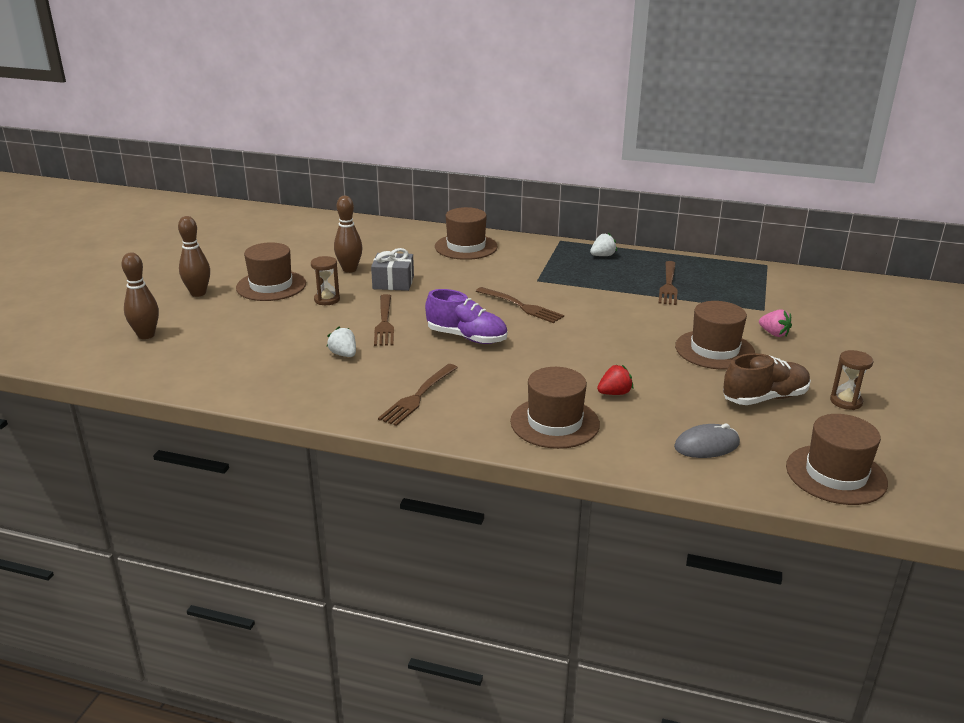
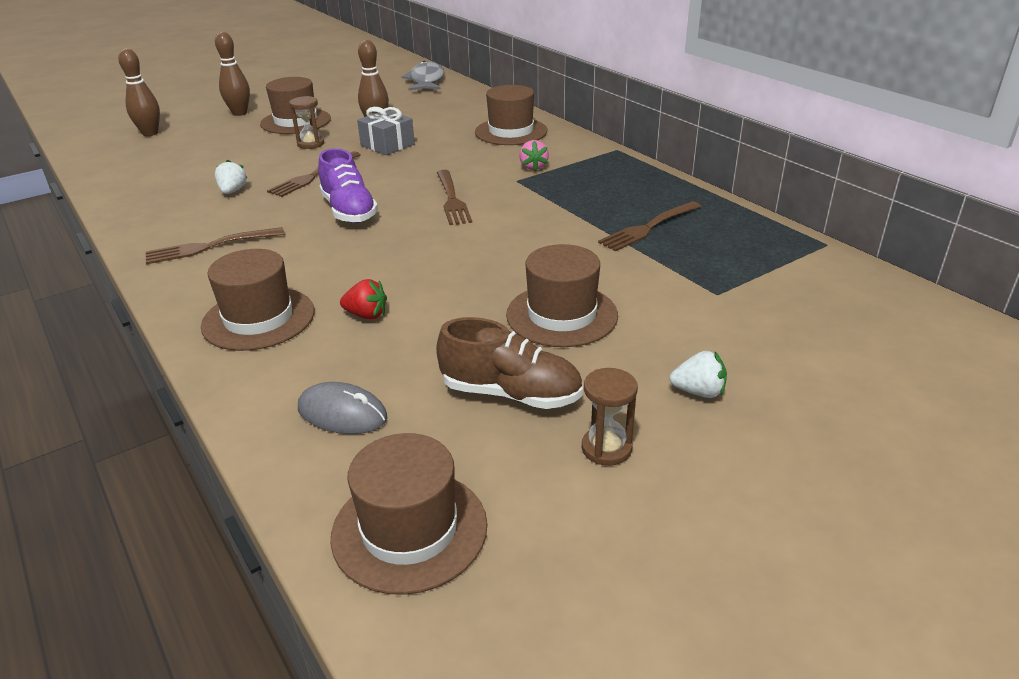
camera: 40 degrees right, 5 degrees up
white strawberry [590,233,617,256] -> white strawberry moved to [670,351,727,398]
pink strawberry [759,309,792,337] -> pink strawberry moved to [519,140,549,171]
none -> grey fish [402,61,445,90]

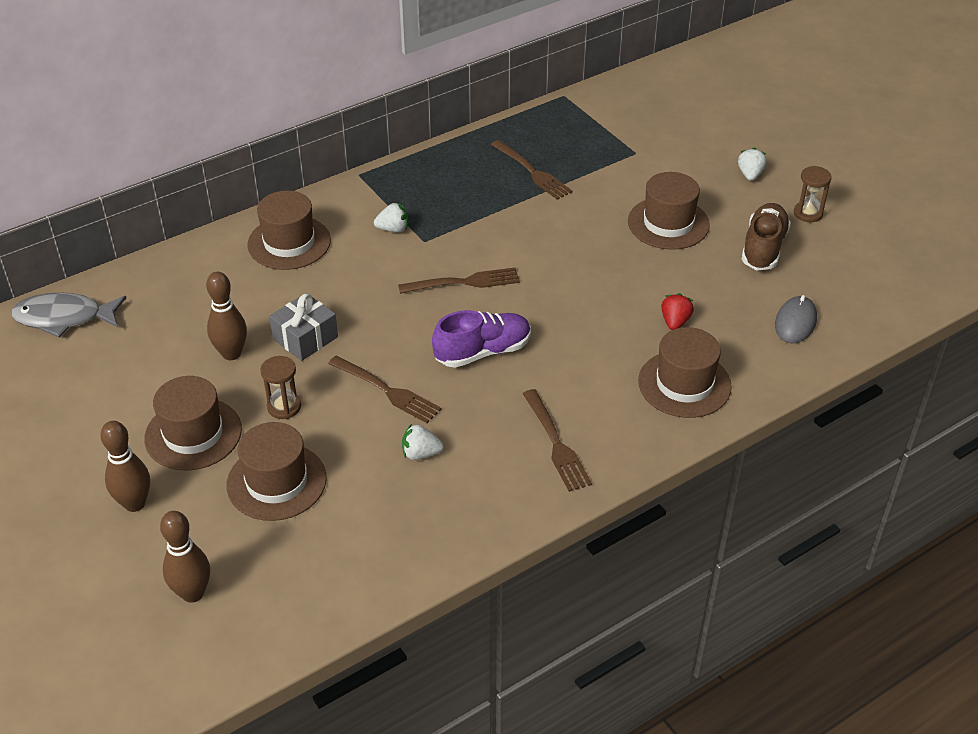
camera: 90 degrees left, 10 degrees up
brown hat [331,433,487,595] -> brown hat moved to [227,422,327,521]
pink strawberry [519,140,549,171] -> white strawberry [374,203,409,233]

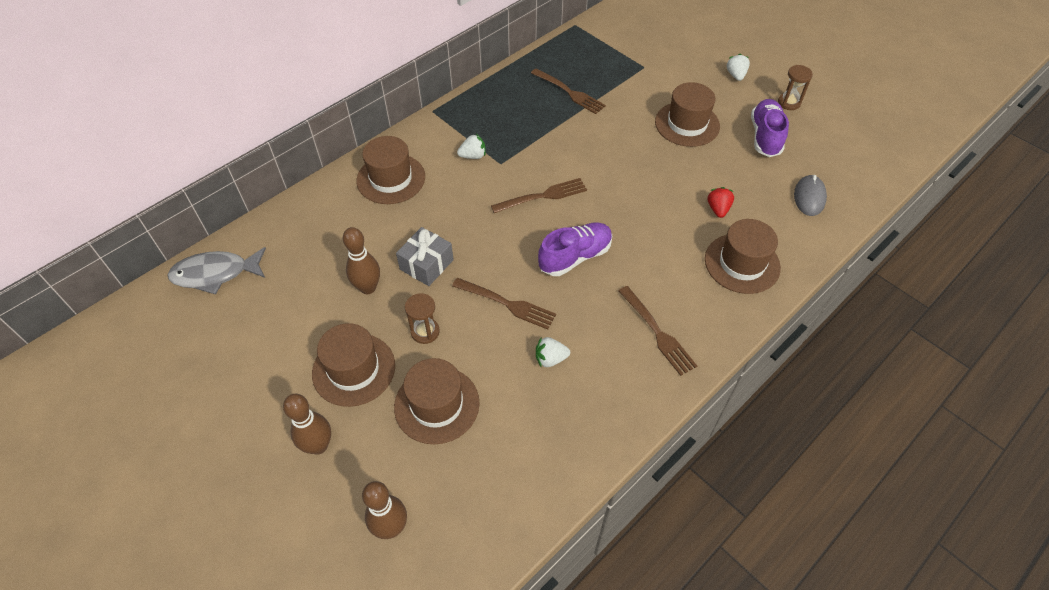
camera: 10 degrees left, 10 degrees up
brown shoe [741,203,791,270] -> purple shoe [751,99,789,157]

